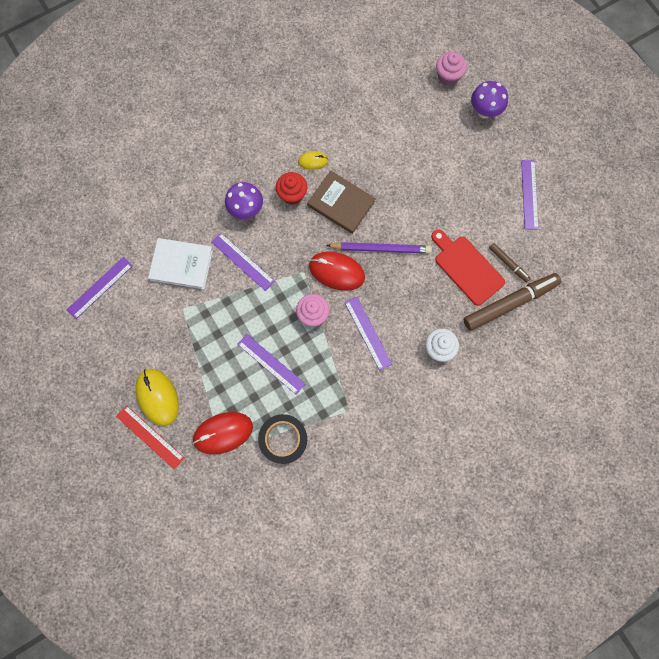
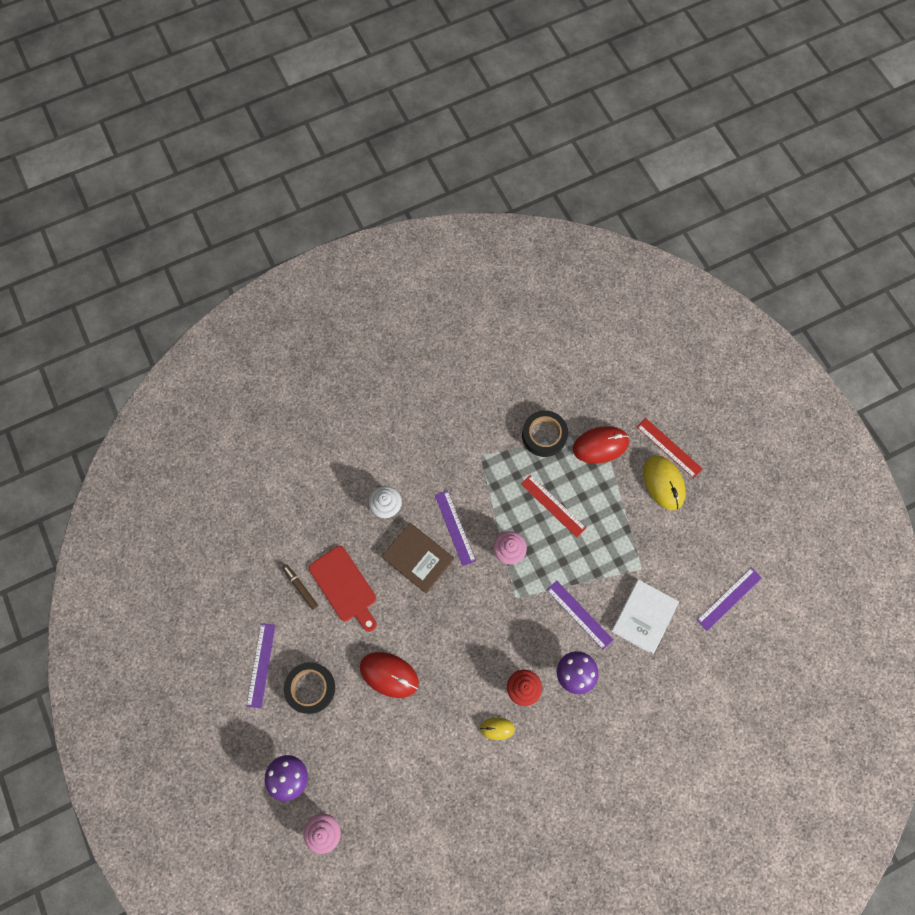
camera: 175 degrees left, 5 degrees down
white book [148,238,213,289] -> white book turned 75 degrees counterclockwise [611,579,679,654]
purple ruler [237,334,305,394] -> red ruler [521,475,586,537]
brown book [307,171,376,234] -> brown book moved to [381,523,454,594]
red mouse [309,251,365,291] -> red mouse moved to [360,652,419,698]
purple pencil [326,242,432,253] -> none
brown marker [463,273,561,331] -> none
none -> black tape [284,662,335,714]

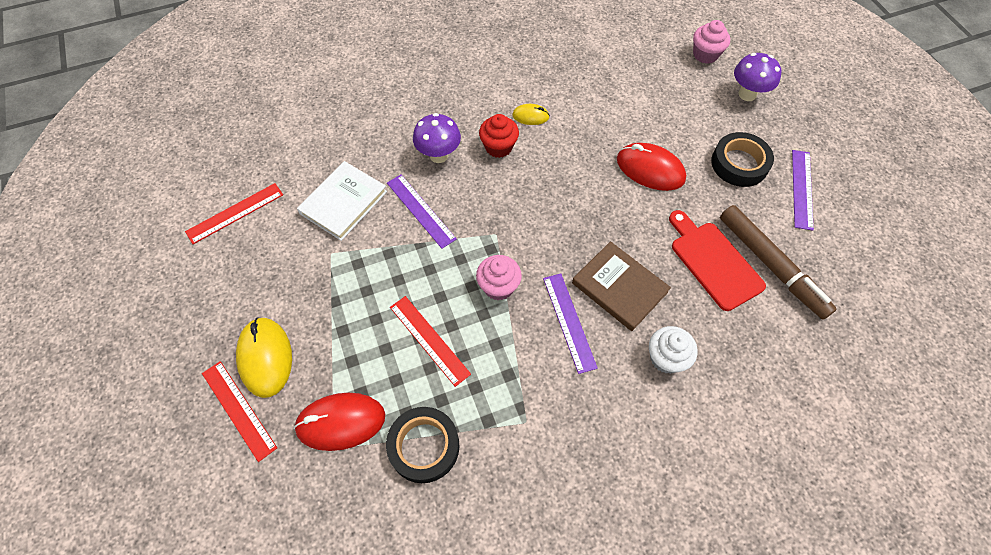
camera: 175 degrees left, 10 degrees down
brown marker [282,564,318,610] -> brown marker [720,205,836,319], size x2.03
purple ruler [697,567,762,631] -> red ruler [185,183,283,244]

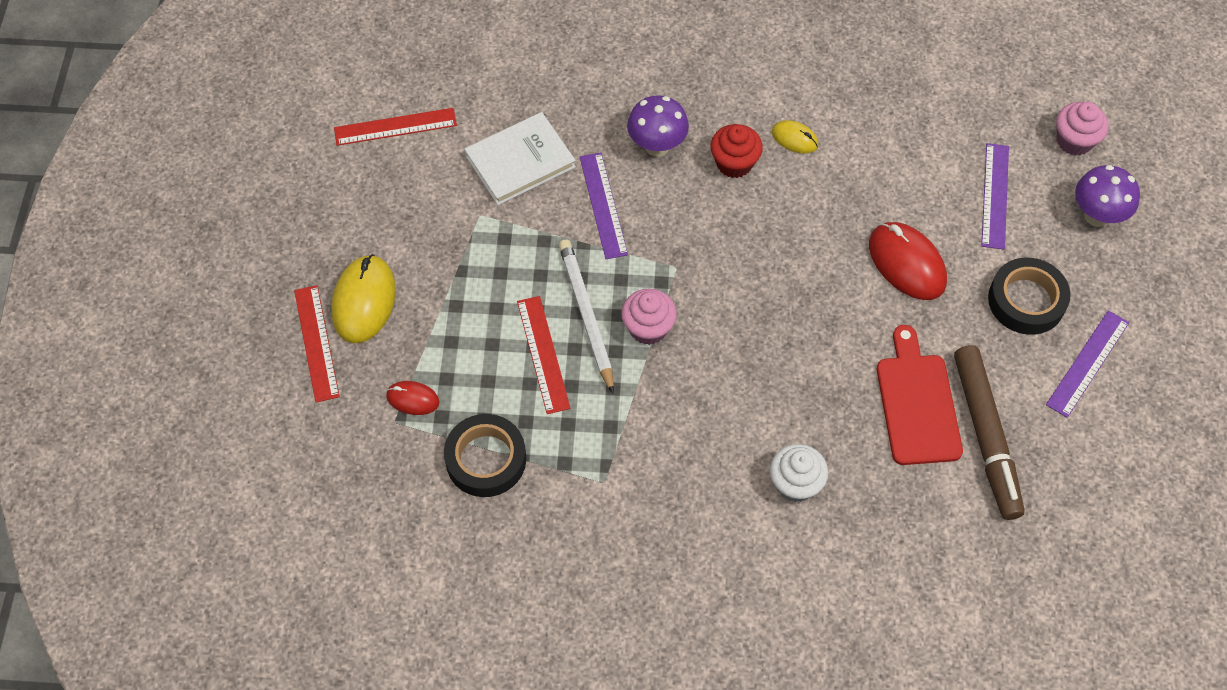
camera: 25 degrees right, 0 degrees up
red mouse [294,393,385,451] -> red mouse [386,381,439,415], size x0.54
purple ruler [543,273,598,374] -> purple ruler moved to [981,143,1009,249]
brown book [572,241,671,331] -> none
none -> white pencil [559,239,614,394]

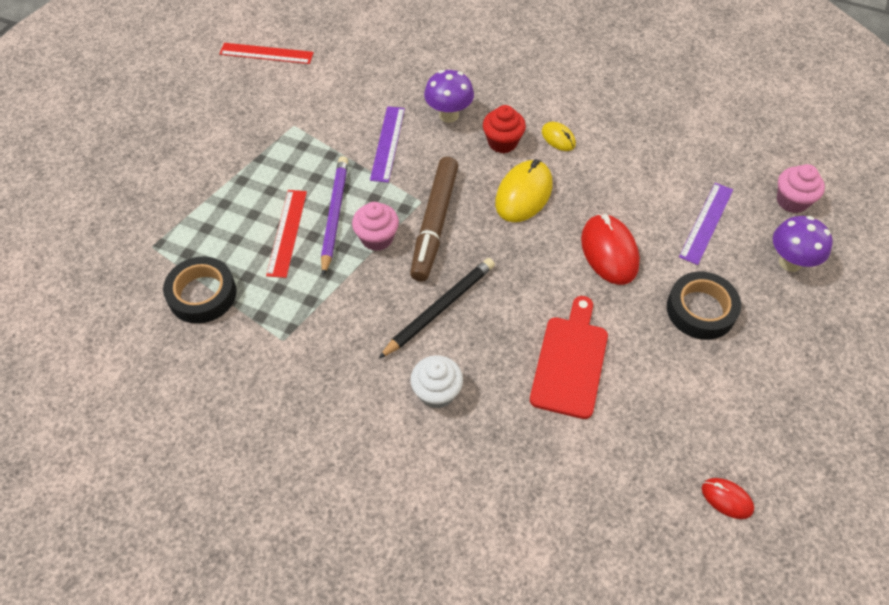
camera: 20 degrees right, 5 degrees down
red ruler [294,285,340,403] -> none
yellow mouse [331,254,396,343] -> yellow mouse moved to [495,159,552,222]
red mouse [386,381,439,415] -> red mouse moved to [702,478,754,519]
white book [464,112,576,205] -> none
white pencil [559,239,614,394] -> purple pencil [321,156,348,276]
brown marker [954,345,1025,520] -> brown marker moved to [410,157,458,281]
purple ruler [1046,310,1129,418] -> none
none -> black pencil [378,258,495,359]

